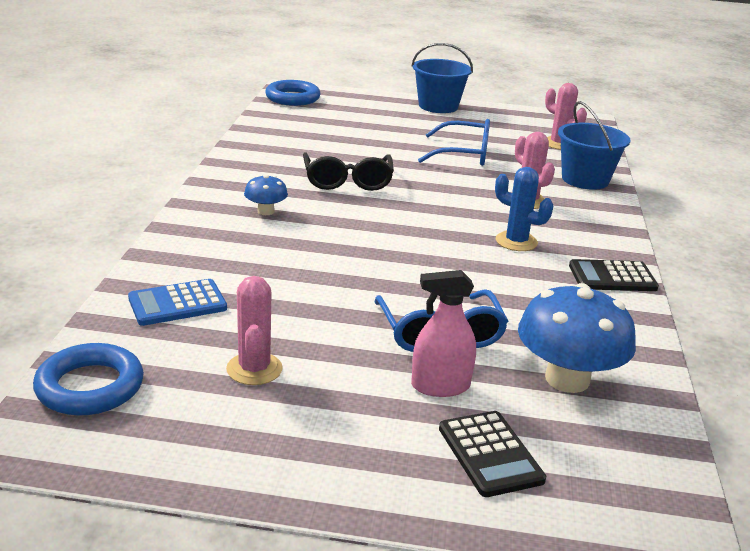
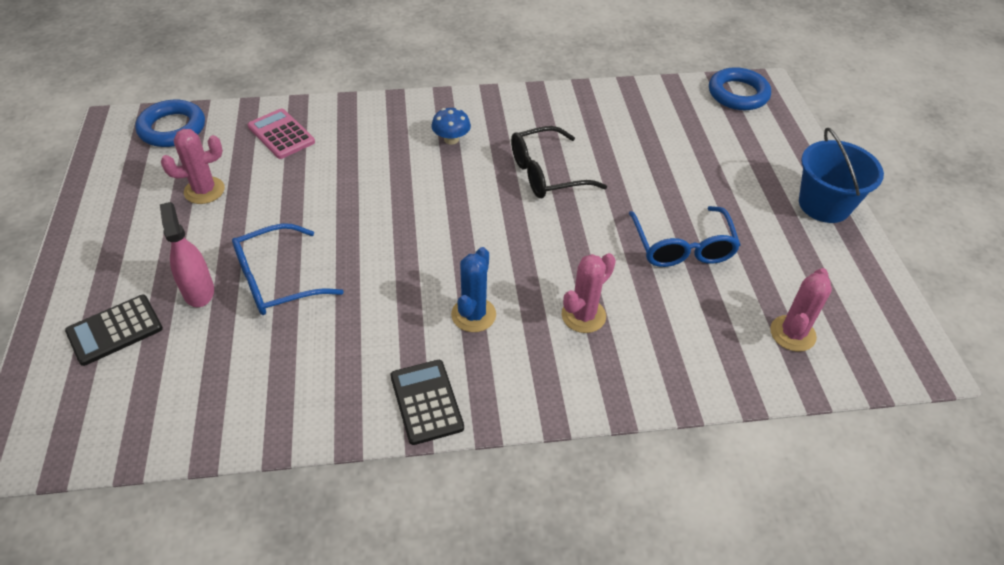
camera: 75 degrees right, 20 degrees up
blue calculator [128,279,227,326] -> pink calculator [248,108,315,159]
blue mushroom [518,283,636,393] -> none
blue bucket [558,101,630,190] -> none

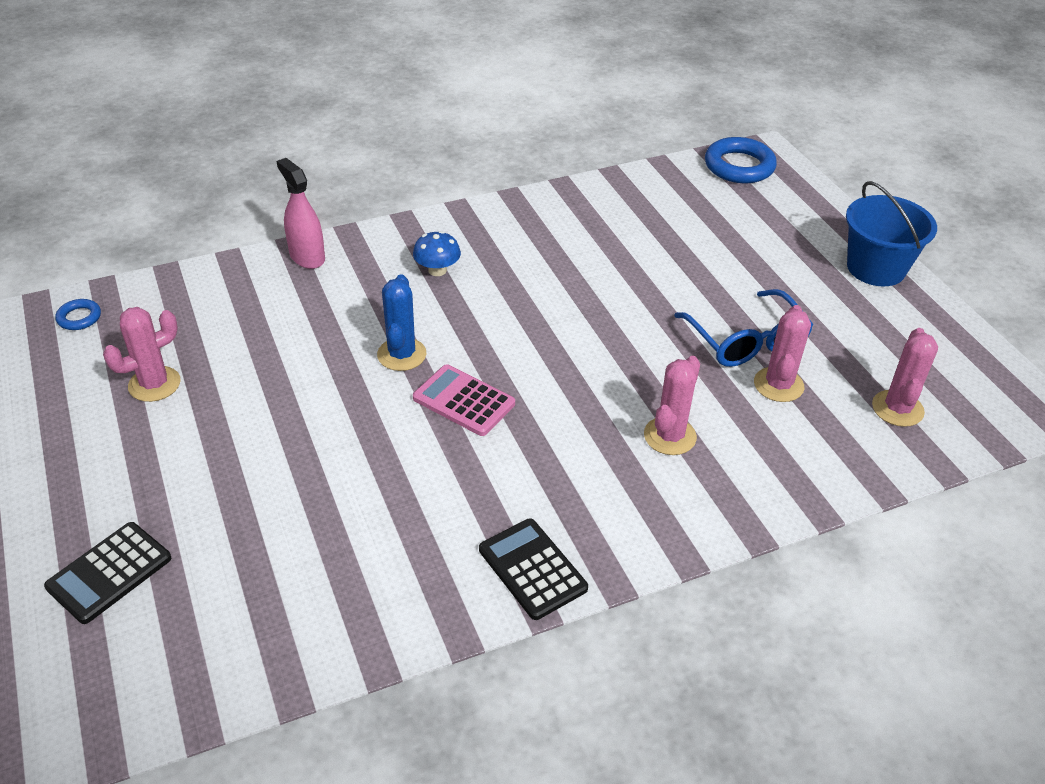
camera: 15 degrees left, 5 degrees down
blue ring [135,100,205,147] -> blue ring [55,299,101,330], size x0.50
pink spray bottle [160,202,214,307] -> pink spray bottle moved to [277,158,325,269]
blue glasses [232,223,344,315] -> none
pink calculator [248,108,315,159] -> pink calculator moved to [413,364,515,436]
blue cactus [451,247,496,332] -> blue cactus moved to [377,274,426,371]
black glasses [511,126,607,198] -> none
none -> pink cactus [754,305,811,402]

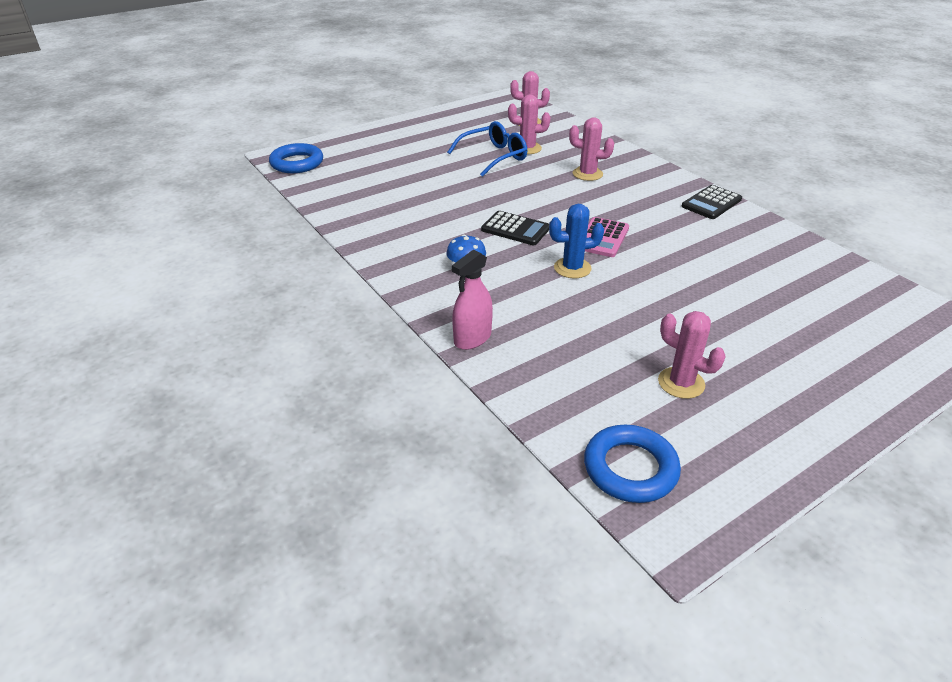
camera: 100 degrees left, 5 degrees down
black calculator [44,522,171,624] -> black calculator moved to [481,211,549,245]
blue ring [55,299,101,330] -> blue ring [584,425,681,503], size x1.99
blue bucket [846,181,937,286] -> none

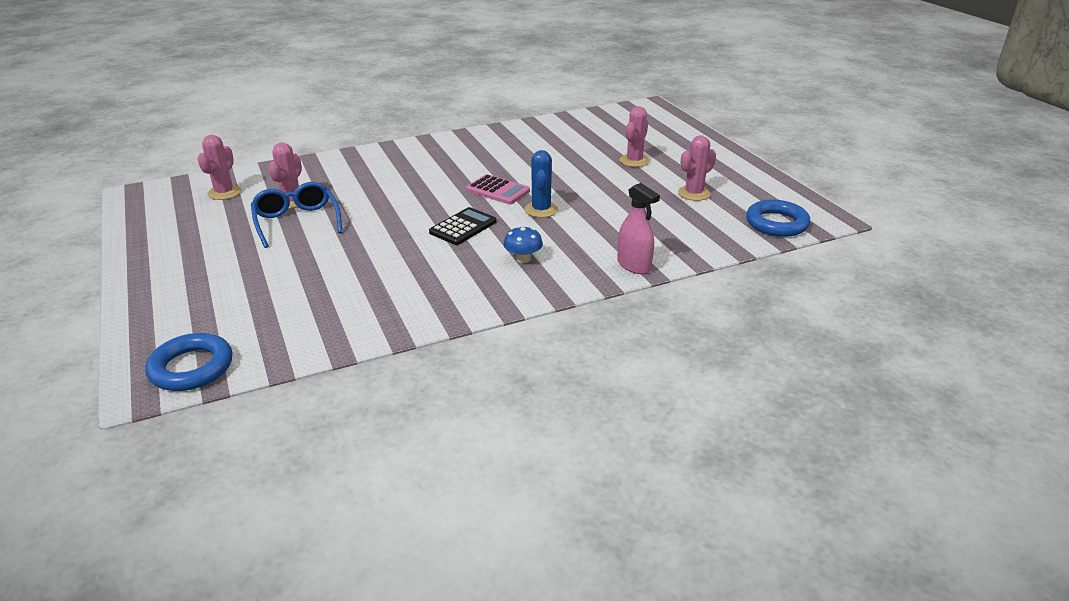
camera: 80 degrees left, 5 degrees down
pink cactus [569,117,614,181] -> pink cactus moved to [620,106,650,167]
black calculator [682,185,742,219] -> none

